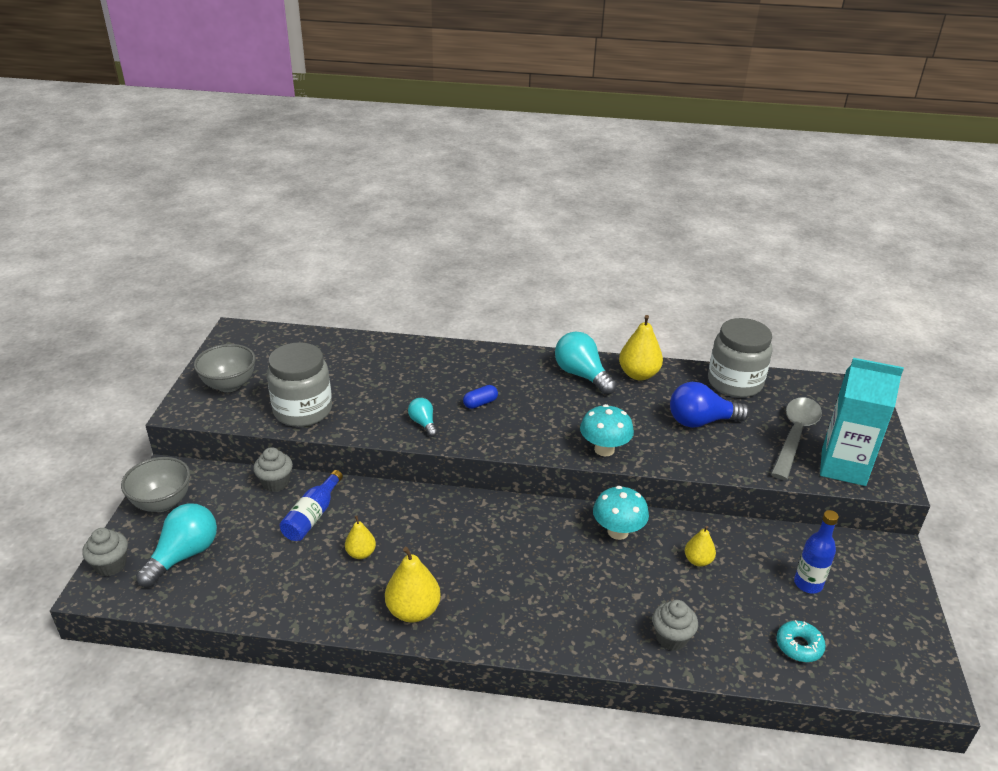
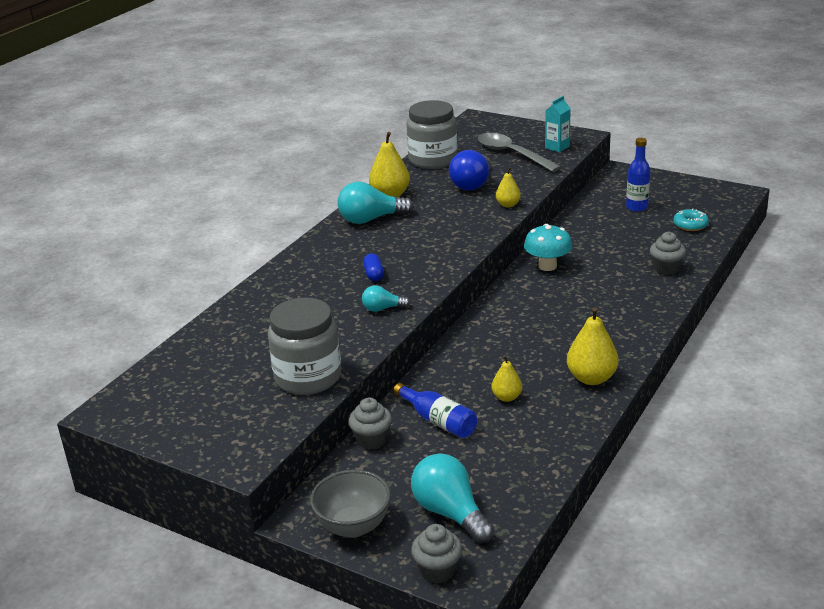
camera: 65 degrees left, 5 degrees down
grey bowl [194,344,256,392] -> none
turquoise mushroom [580,404,634,456] -> none
yellow pear [685,526,716,567] -> yellow pear moved to [496,167,521,207]
turquoise carton [820,358,904,486] -> turquoise carton [545,96,571,152], size x0.51

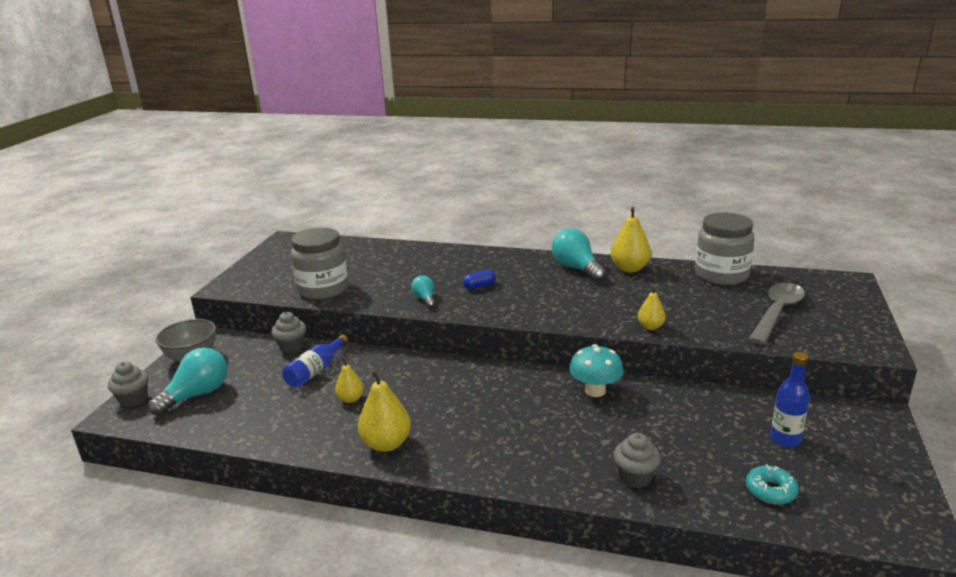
camera: 75 degrees right, 5 degrees down
blue light bulb [449,150,489,191] -> none
turquoise carton [545,96,571,152] -> none

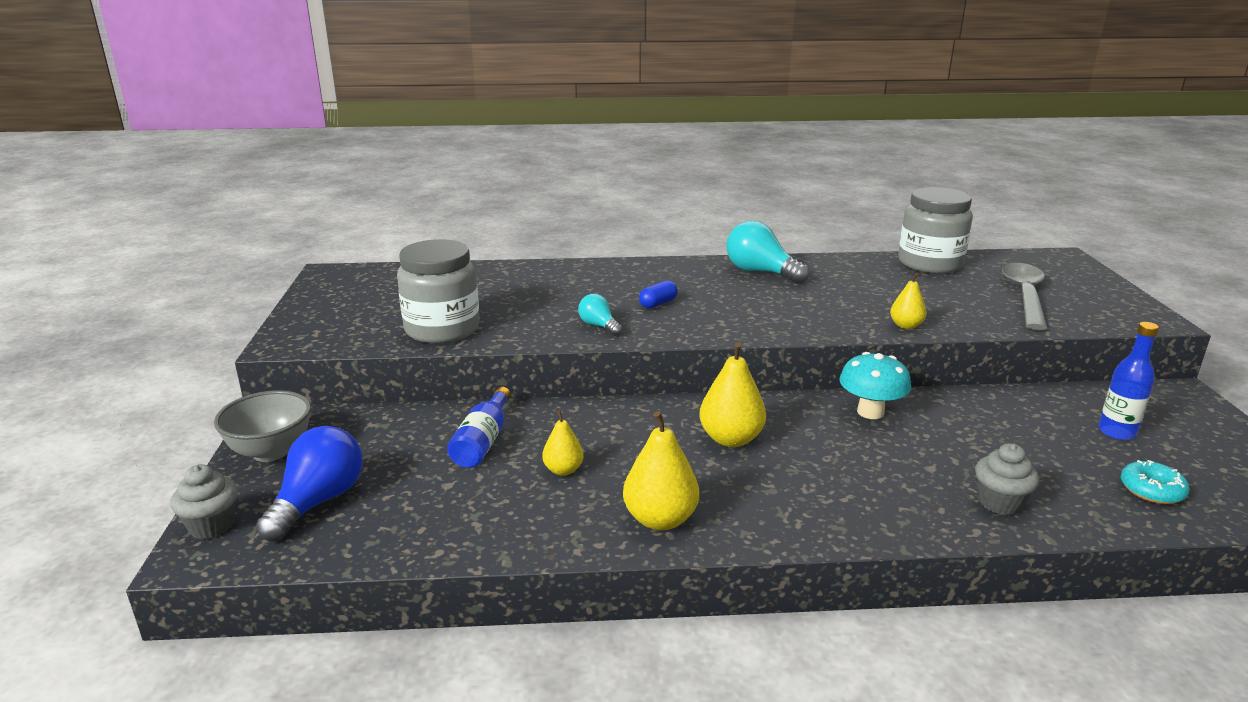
camera: 20 degrees left, 0 degrees up
turquoise light bulb [148,347,227,416] -> blue light bulb [256,426,363,541]
grey cupcake [271,312,306,353] -> none
yellow pear [610,207,651,272] -> yellow pear moved to [699,342,766,447]

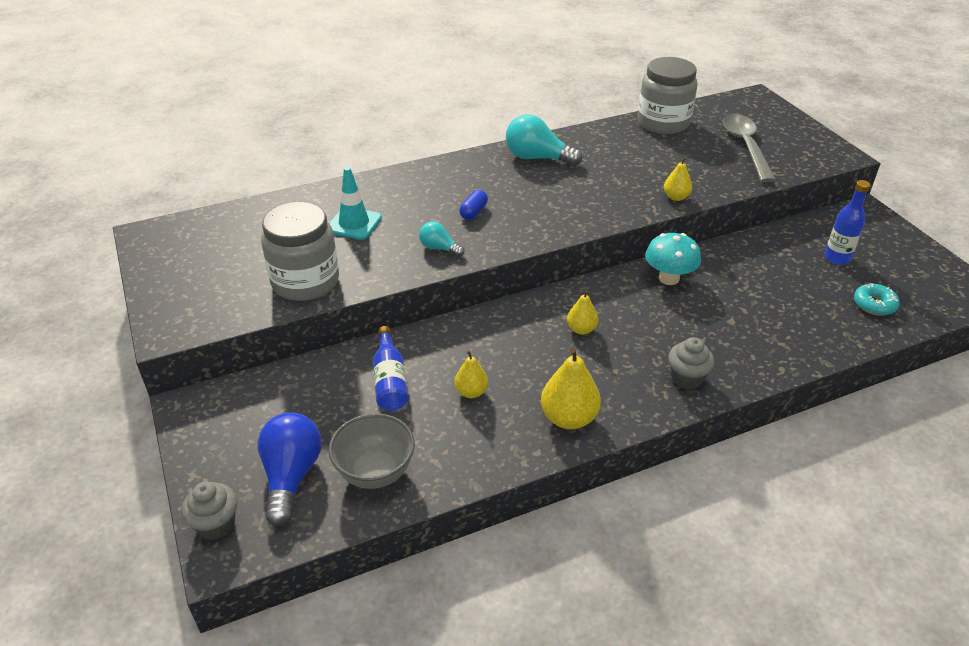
camera: 20 degrees left, 15 degrees up
grey bowl [214,390,311,462] -> grey bowl moved to [329,413,415,489]
yellow pear [699,342,766,447] -> yellow pear [567,290,598,335], size x0.59
grey cupcake [975,443,1039,515] -> grey cupcake moved to [668,337,715,389]
none -> turquoise traffic cone [329,167,382,240]

